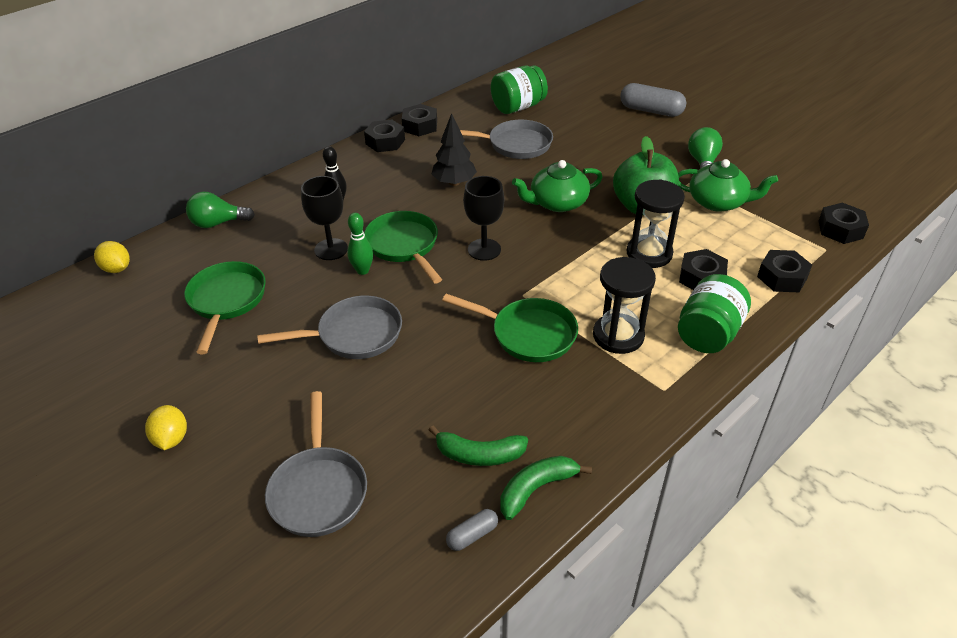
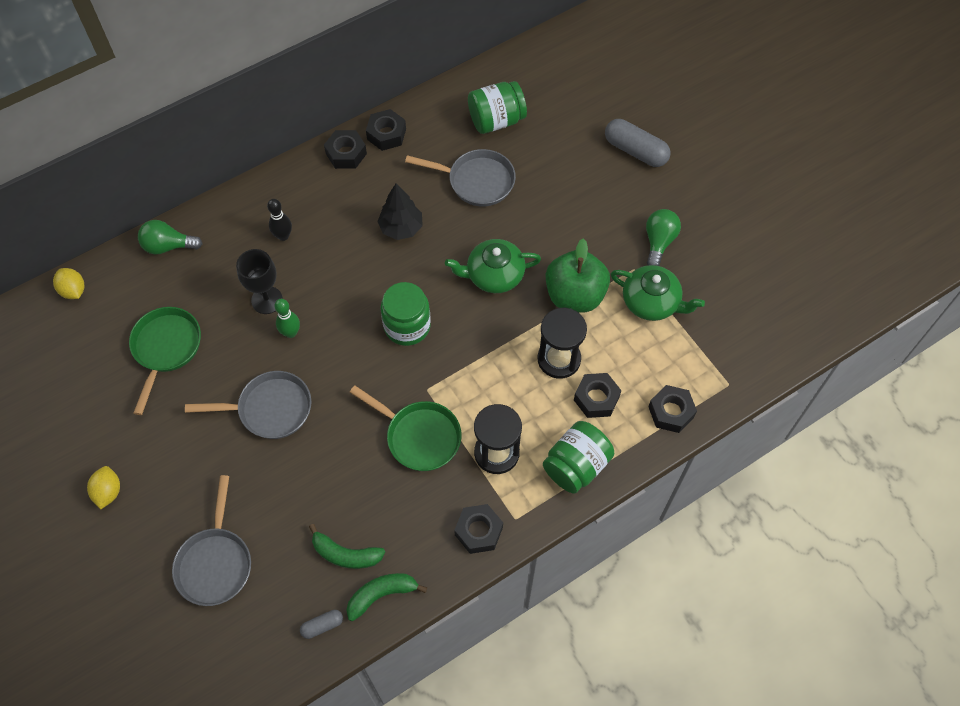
camera: 10 degrees right, 20 degrees up
green pan [364,211,442,283] -> none
black goblet [463,176,504,261] -> green jar [381,282,431,346]
black nut [818,203,869,244] -> black nut moved to [454,504,503,554]

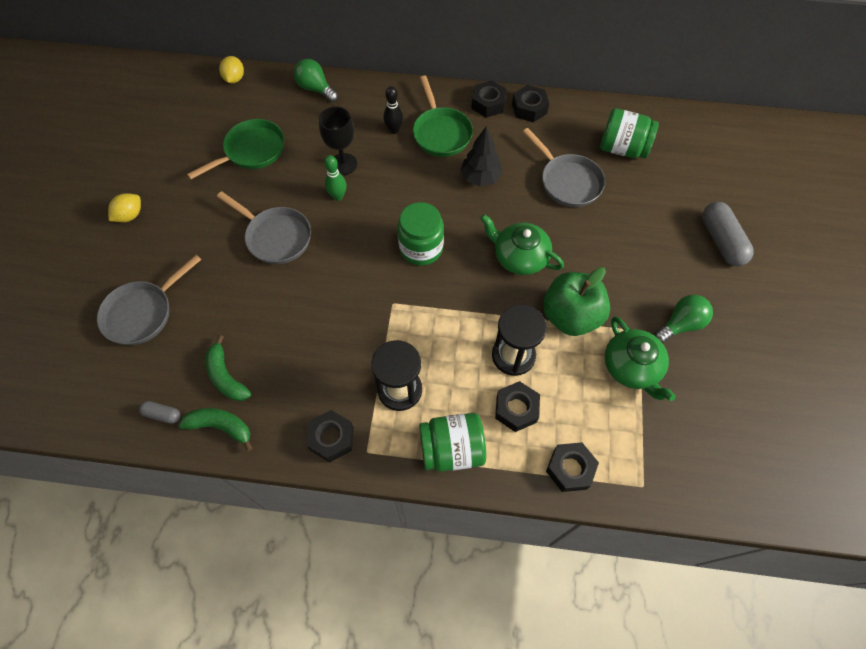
camera: 40 degrees right, 0 degrees up
green pan [350,385,461,471] -> green pan moved to [413,76,473,157]

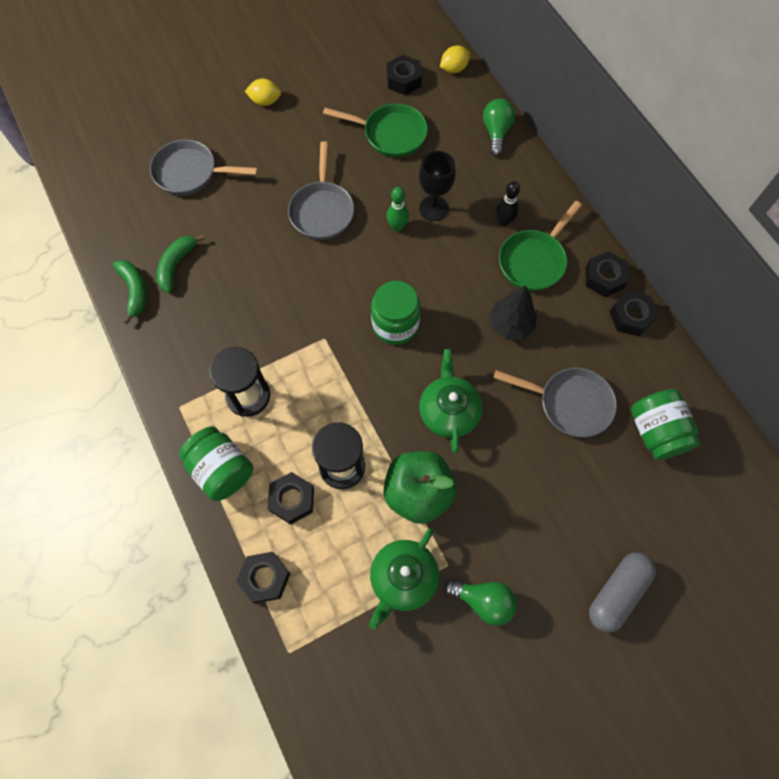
camera: 55 degrees right, 5 degrees up
grey capsule [139,401,180,424] -> none
black nut [306,410,353,463] -> black nut moved to [387,55,422,95]
grey pan [523,128,605,207] -> grey pan turned 90 degrees counterclockwise [494,367,617,437]

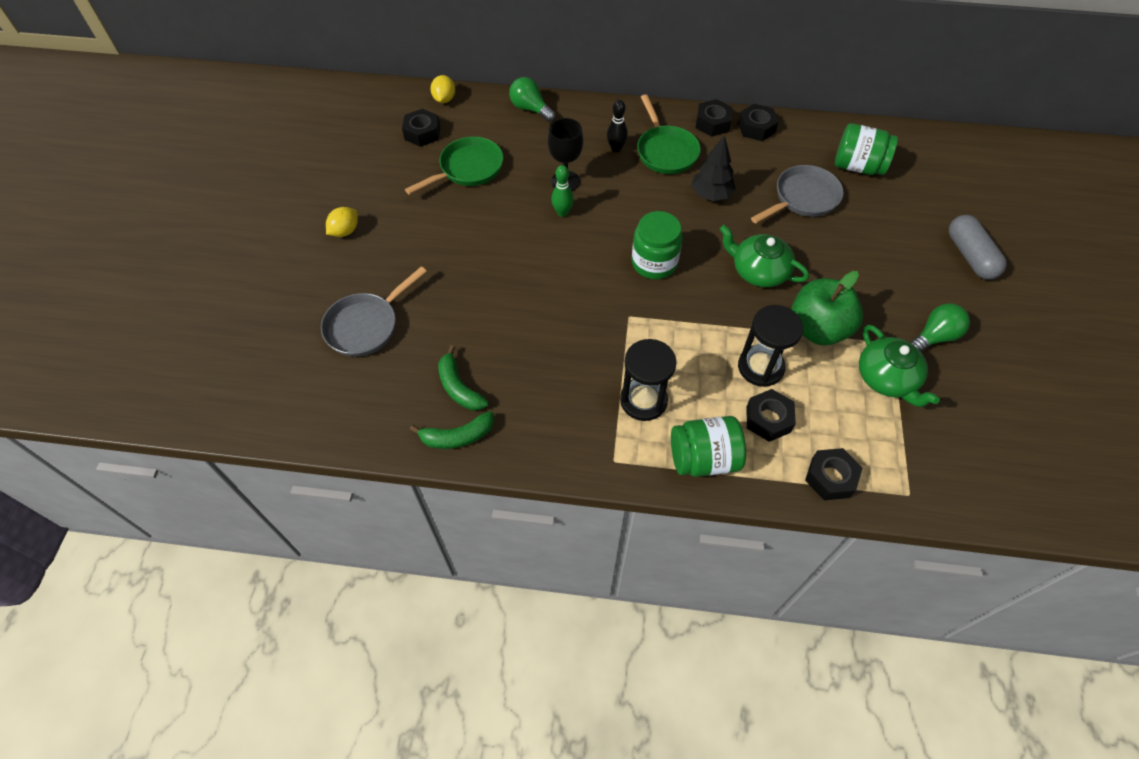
camera: 55 degrees left, 10 degrees down
green banana [113,260,147,325] -> green banana turned 150 degrees clockwise [410,411,494,449]
grey pan [288,141,354,240] -> none

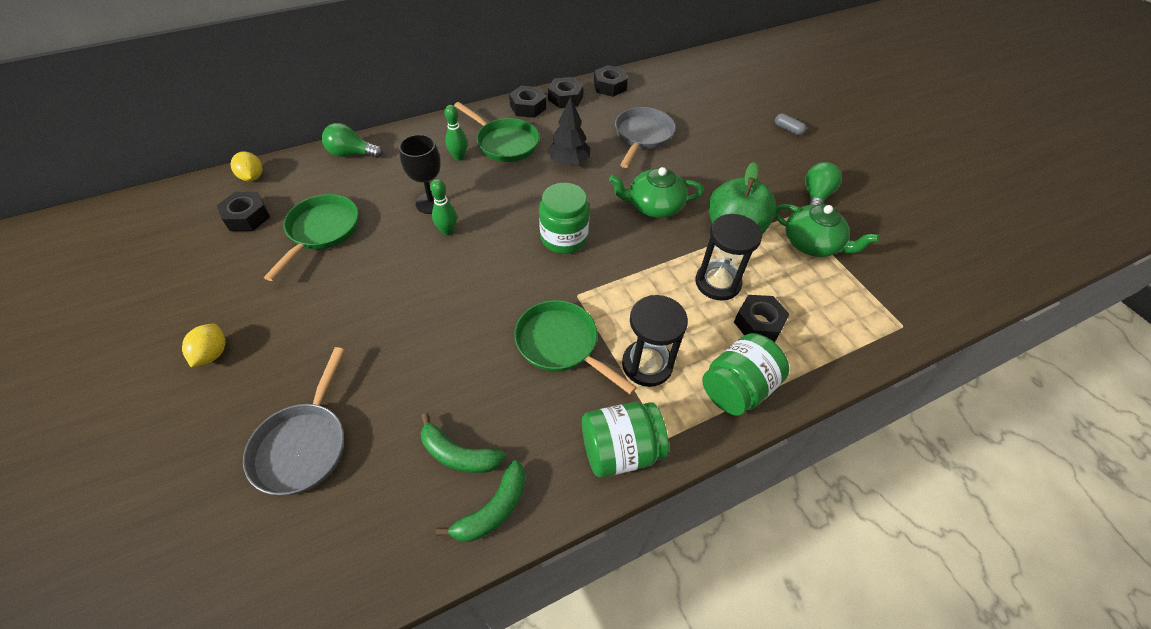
camera: 35 degrees left, 5 degrees down
black bowling pin [607,100,628,152] -> green bowling pin [445,105,467,161]
black nut [805,448,862,500] -> black nut moved to [594,65,628,97]
green jar [835,123,898,175] -> green jar moved to [582,402,669,478]
grey capsule [949,215,1007,280] -> grey capsule [775,114,807,135], size x0.51
none -> green pan [514,300,637,395]

